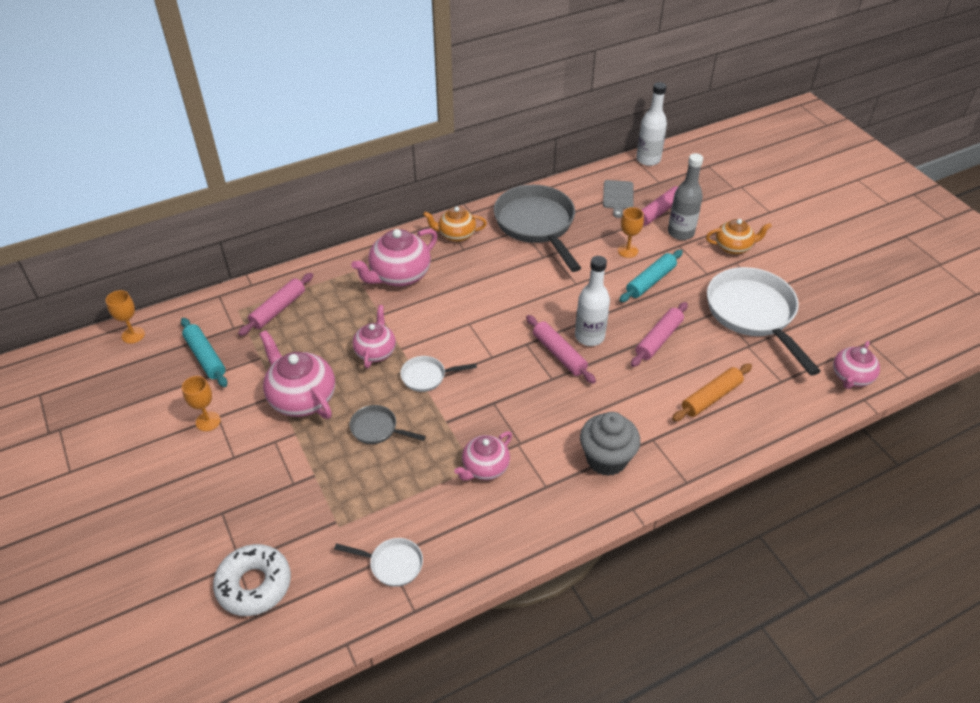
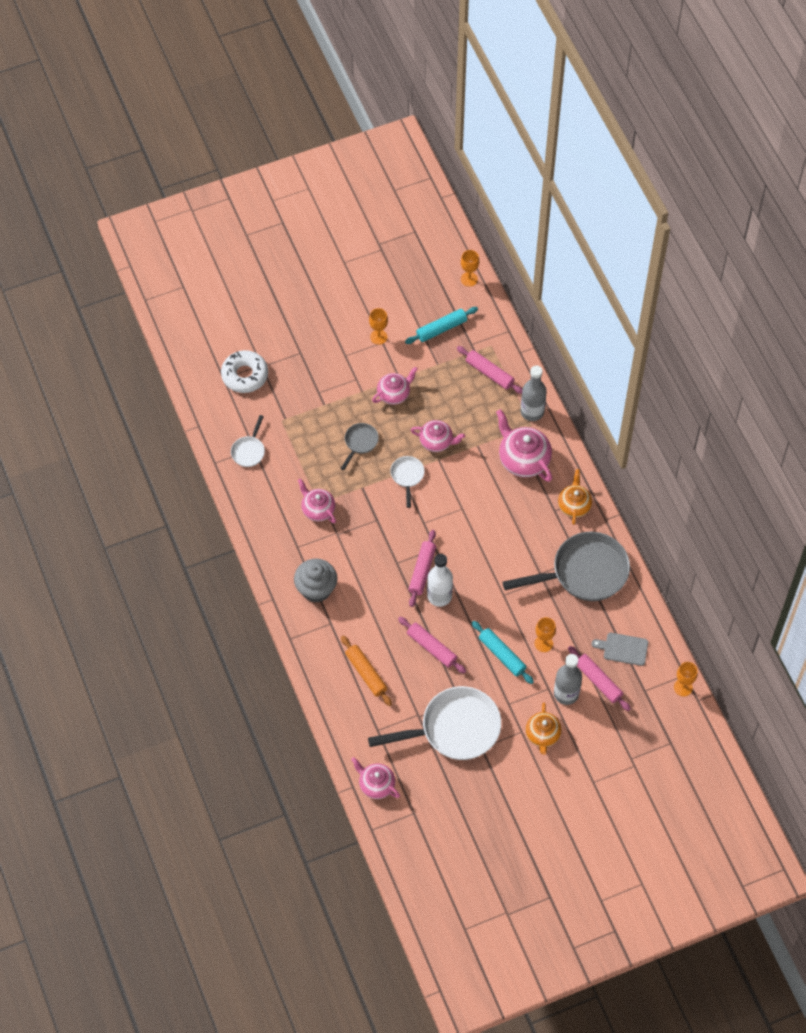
camera: 95 degrees right, 15 degrees up
pink teapot [259,330,335,419] -> pink teapot [372,367,417,405], size x0.64
pink rolling pin [526,315,596,384] -> pink rolling pin turned 45 degrees counterclockwise [409,530,436,607]
white bottle [636,82,667,166] -> orange goblet [674,662,698,696]
none -> grey bottle [520,365,547,421]

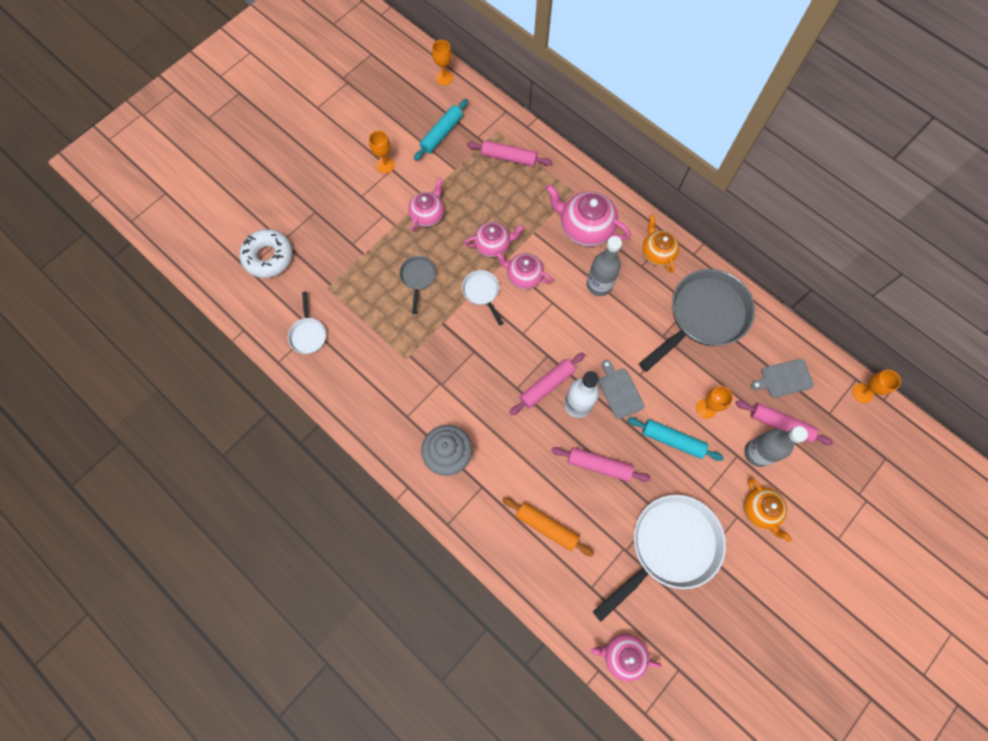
camera: 25 degrees left, 10 degrees up
pink teapot [298,479,336,523] -> pink teapot moved to [495,251,553,289]
pink rolling pin [409,530,436,607] -> pink rolling pin turned 60 degrees clockwise [509,353,585,416]
grey bottle [520,365,547,421] -> grey bottle moved to [587,236,622,296]
none -> grey cutting board [598,360,645,419]

